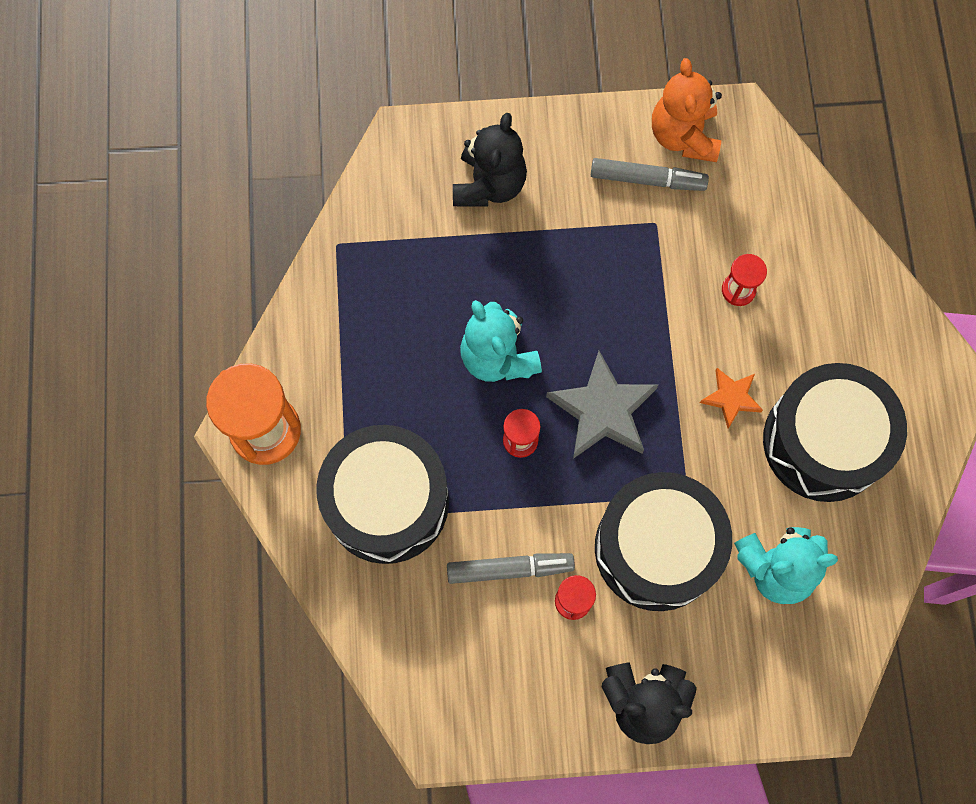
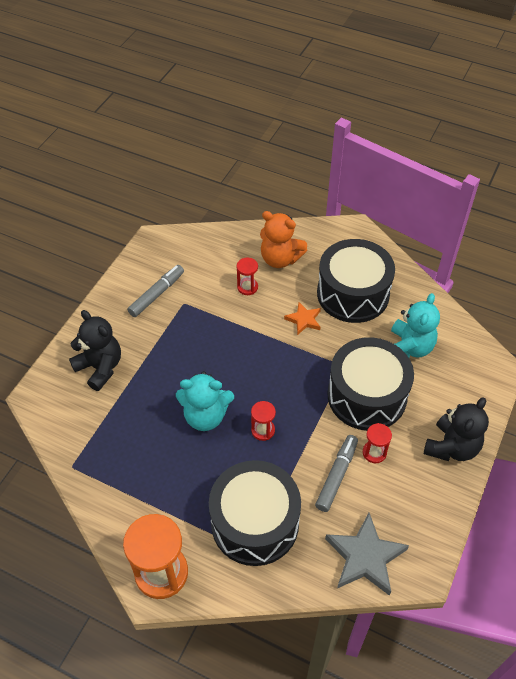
camera: 60 degrees left, 20 degrees down
grey star [546,351,658,459] -> grey star moved to [325,513,409,596]
orange teddy bear [652,58,722,162] -> orange teddy bear moved to [260,211,307,268]

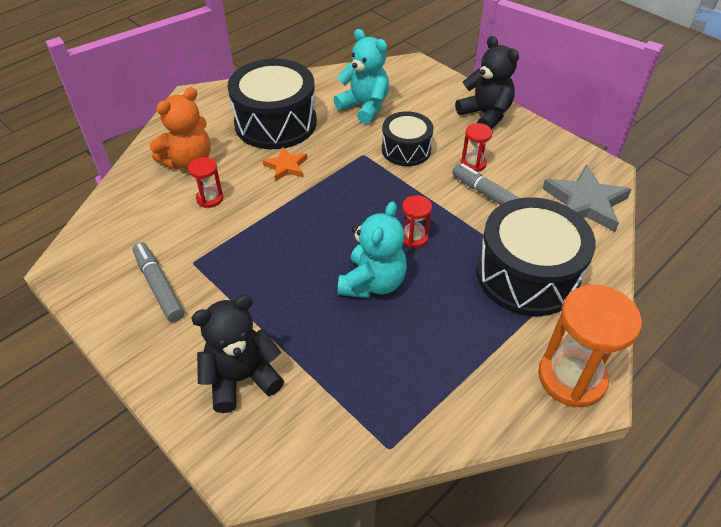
camera: 70 degrees left, 5 degrees down
black drum [327,337,414,431] -> black drum [382,111,434,166], size x0.58

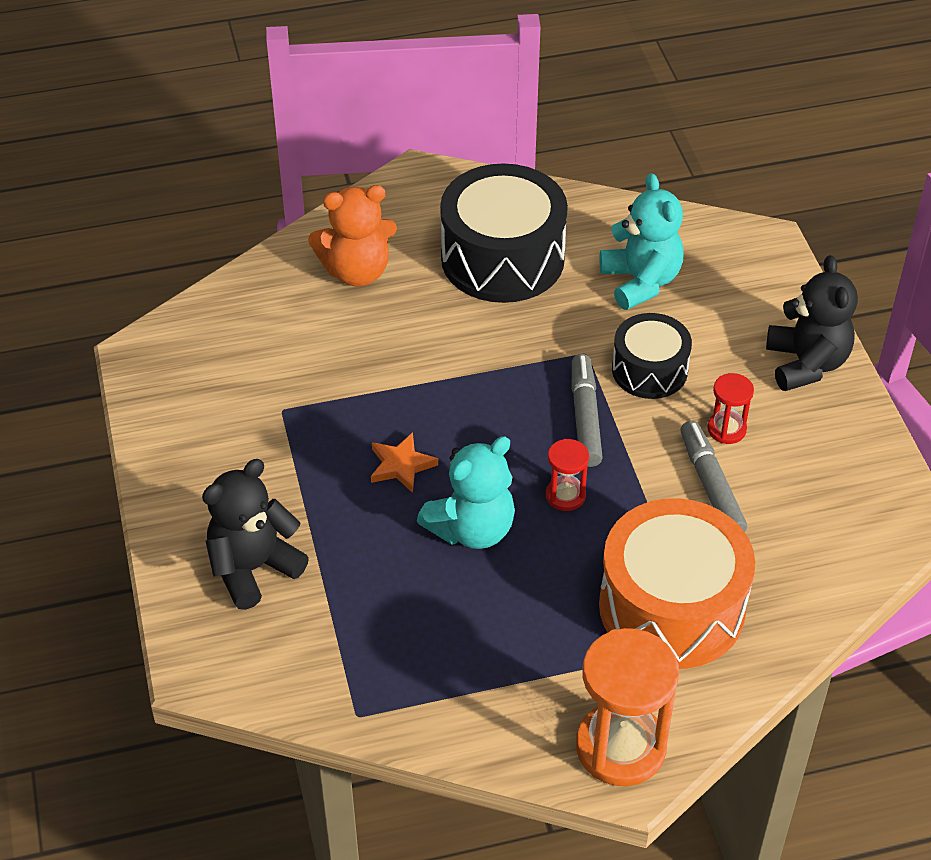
camera: 30 degrees right, 0 degrees up
grey marker [133,242,184,322] -> grey marker moved to [572,354,603,467]
red hourglass [188,157,223,208] -> none
black teddy bear [191,295,284,413] -> black teddy bear turned 45 degrees counterclockwise [202,459,309,610]
orange star [263,147,307,182] -> orange star moved to [371,432,438,493]
black drum [476,197,596,316] -> orange drum [599,498,755,669]
grey star [542,164,632,232] -> none

